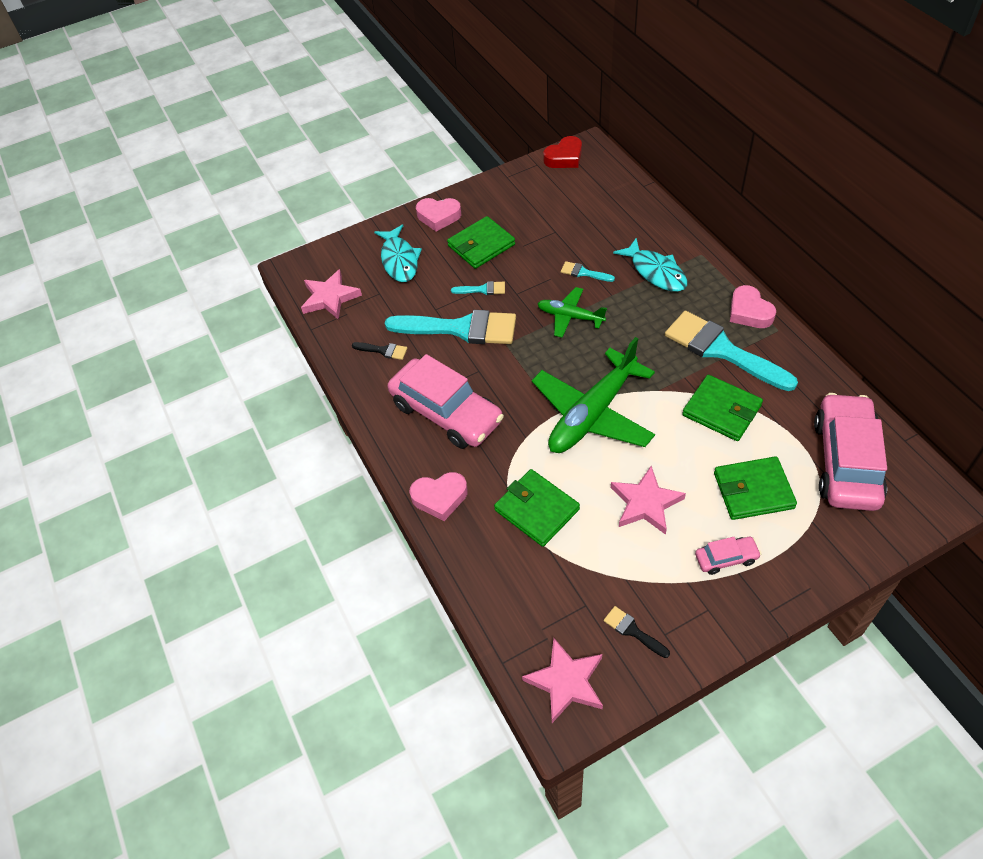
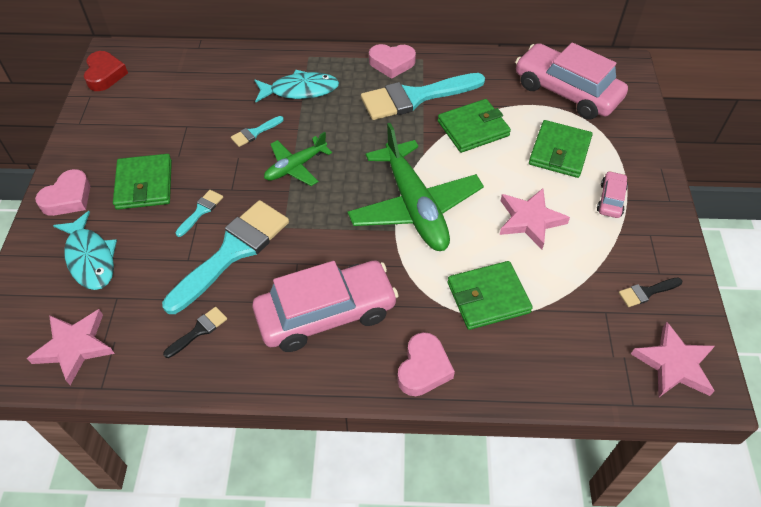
camera: 65 degrees left, 0 degrees up
turquoise fish [374,225,422,282] -> turquoise fish turned 45 degrees clockwise [53,211,117,290]

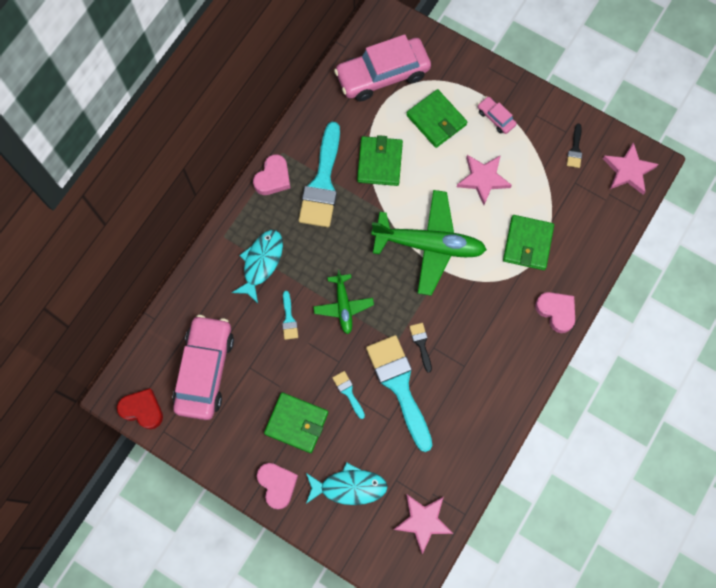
camera: 60 degrees left, 20 degrees up
black brush [163,307,227,358] -> black brush moved to [409,323,432,373]
pink car [252,261,399,352] -> pink car moved to [173,315,234,420]

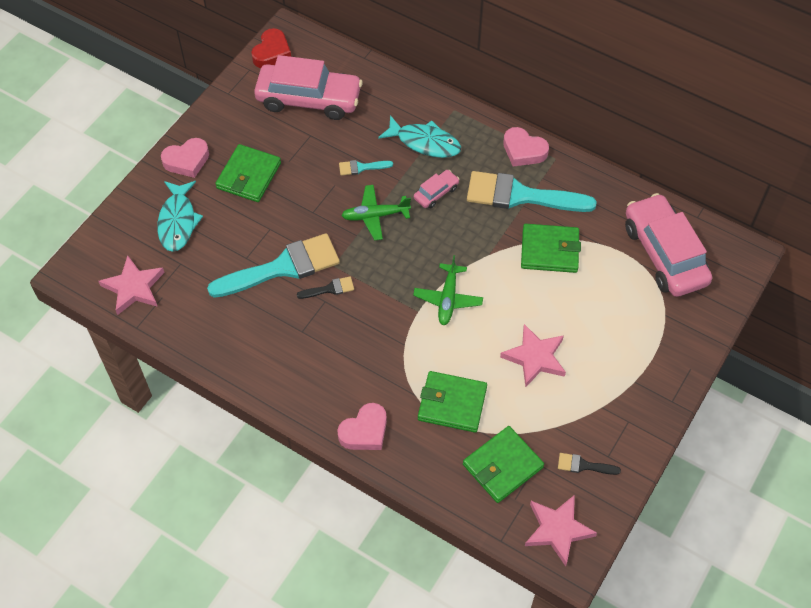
camera: 90 degrees right, 15 degrees down
turquoise brush [332,371,365,419] -> none
green plane [371,190,487,296] -> green plane [413,255,483,325], size x0.54
green wallet [406,89,467,148] -> green wallet moved to [463,426,544,503]
pink car [478,96,517,134] -> pink car moved to [414,170,460,208]

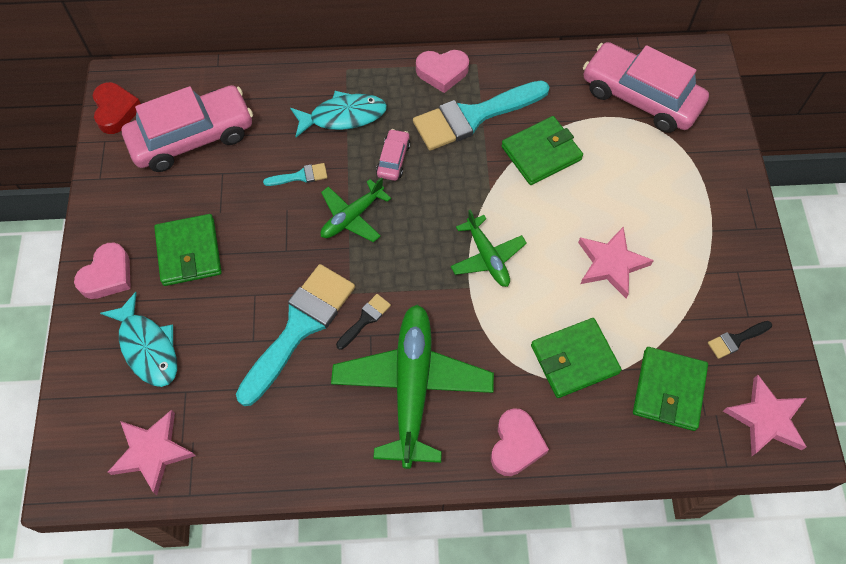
camera: 35 degrees left, 5 degrees up
turquoise brush [339,160,393,176] -> turquoise brush turned 150 degrees counterclockwise [263,163,328,186]
none -> green plane [331,304,494,469]

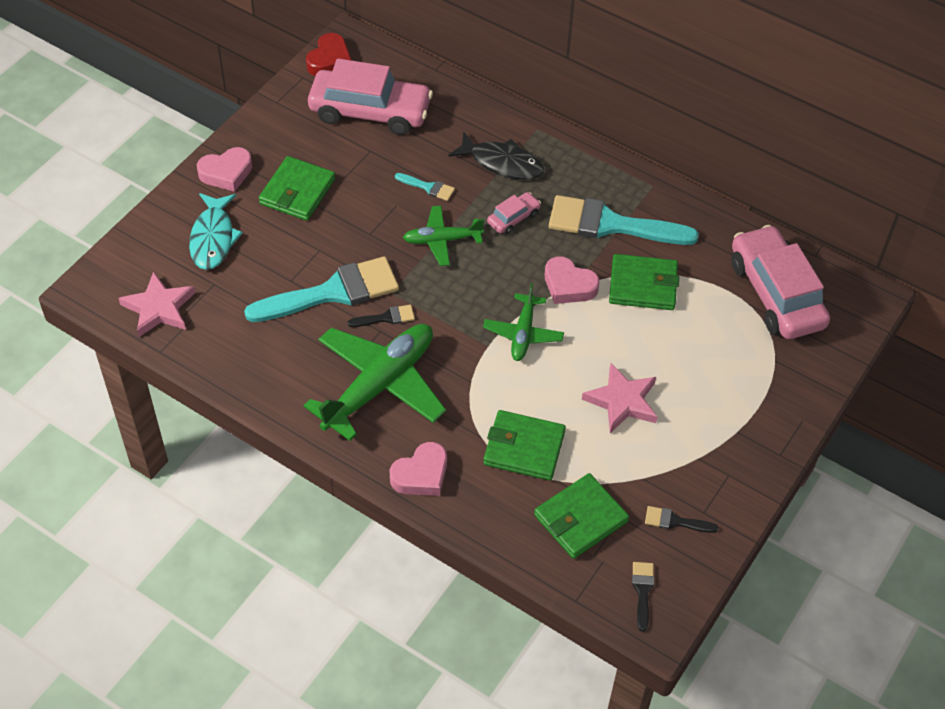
camera: 35 degrees right, 10 degrees down
turquoise fish [290,91,387,137] -> black fish [449,131,544,180]
pink heart [416,50,469,93] -> pink heart moved to [545,256,599,304]
pink star [723,375,806,456] -> black brush [632,562,654,632]

